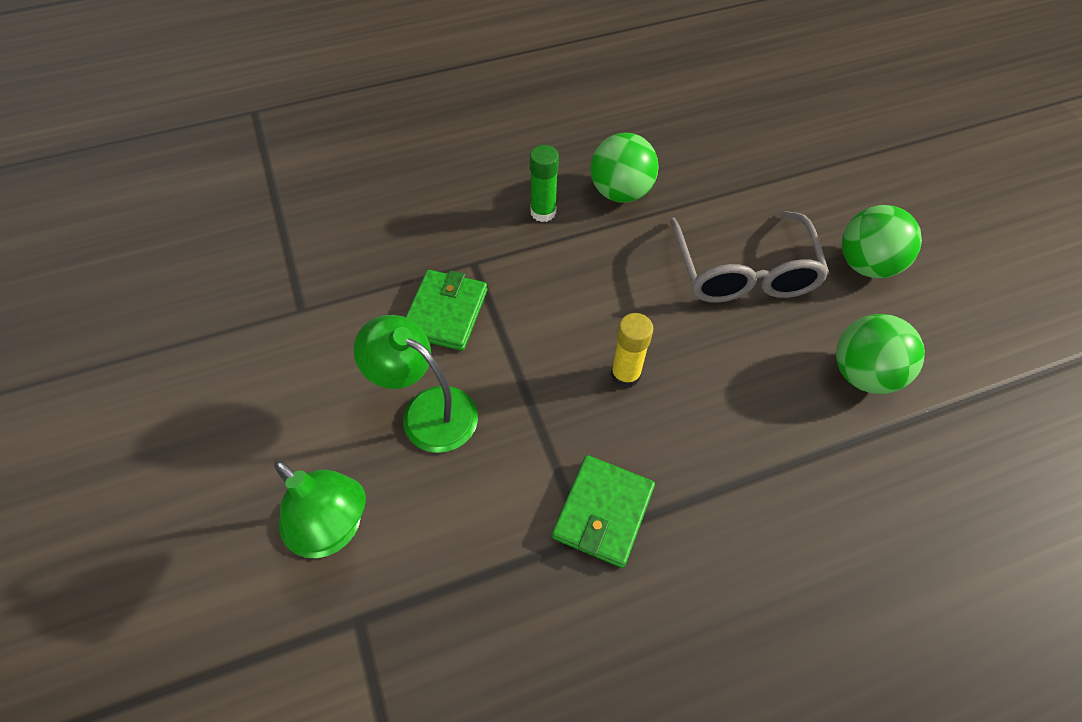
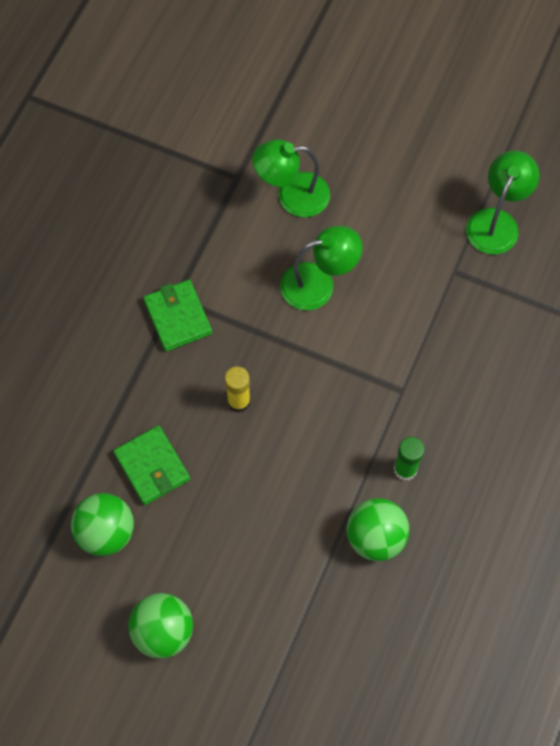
camera: 135 degrees right, 10 degrees up
green wallet [406,270,487,351] -> green wallet moved to [113,425,190,505]
grey glasses [670,211,829,303] -> none
none -> green lamp [466,151,540,254]

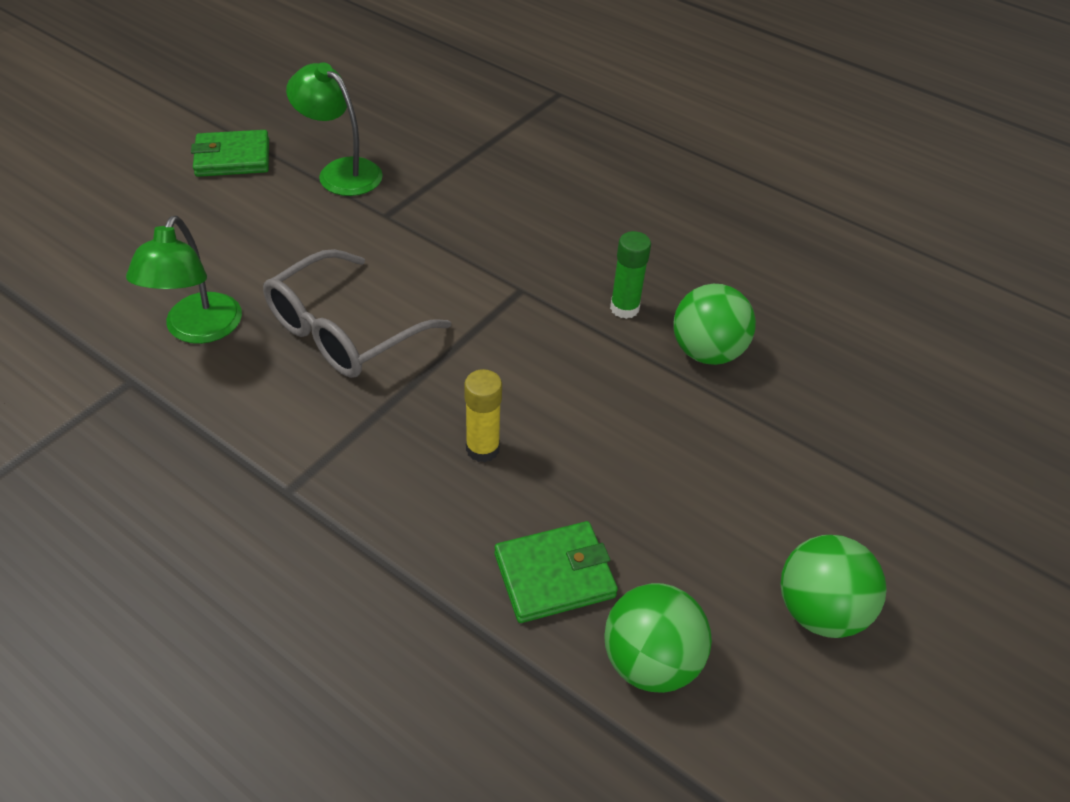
camera: 80 degrees left, 20 degrees down
green wallet [143,280,212,351] -> green wallet moved to [191,130,269,177]
green lamp [280,226,362,310] -> grey glasses [263,249,451,378]

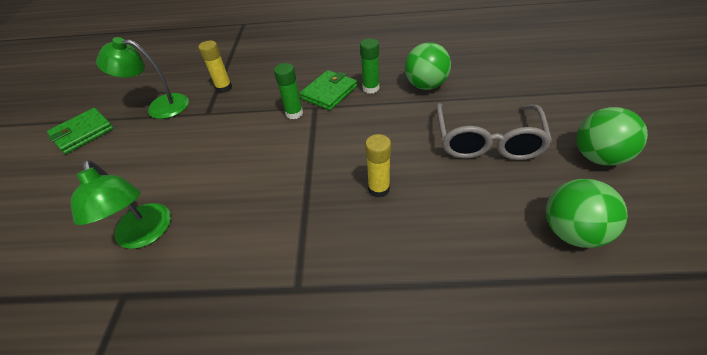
camera: 30 degrees left, 0 degrees up
grey glasses [263,249,451,378] -> grey glasses moved to [436,103,552,160]
green wallet [494,521,618,623] -> green wallet moved to [300,70,357,110]
none -> yellow glue stick [198,40,232,93]
none -> green glue stick [274,63,303,119]

